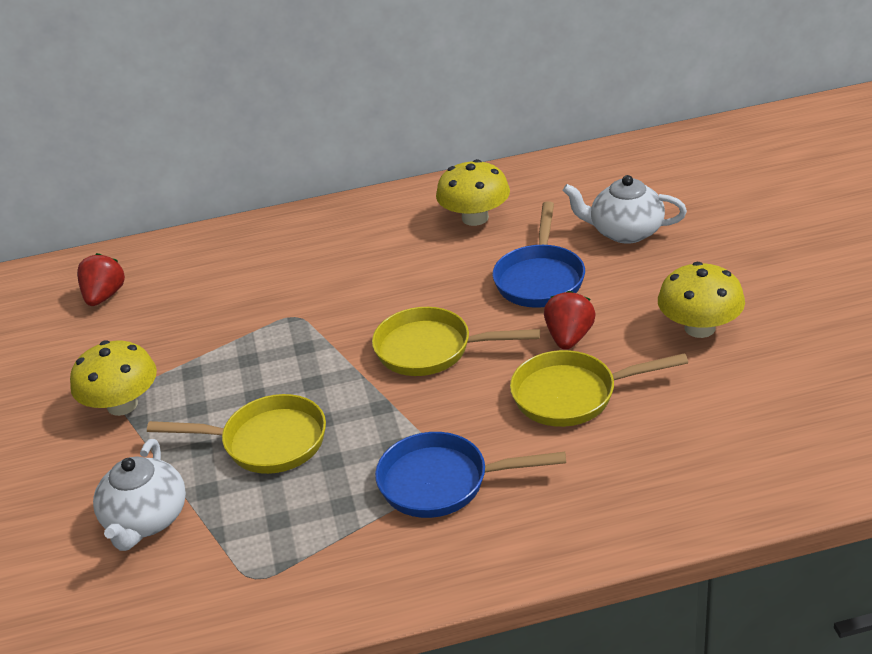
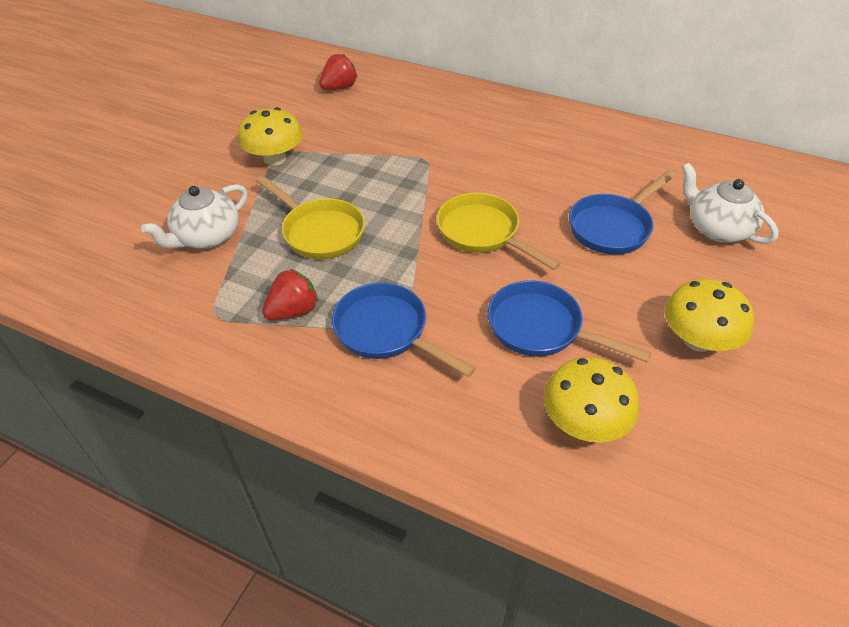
camera: 35 degrees right, 10 degrees up
yellow mushroom [436,159,510,226] -> yellow mushroom moved to [544,357,639,443]
yellow pan [510,350,688,427] -> blue pan [487,280,651,362]
red strawberry [544,291,596,350] -> red strawberry moved to [262,269,318,320]

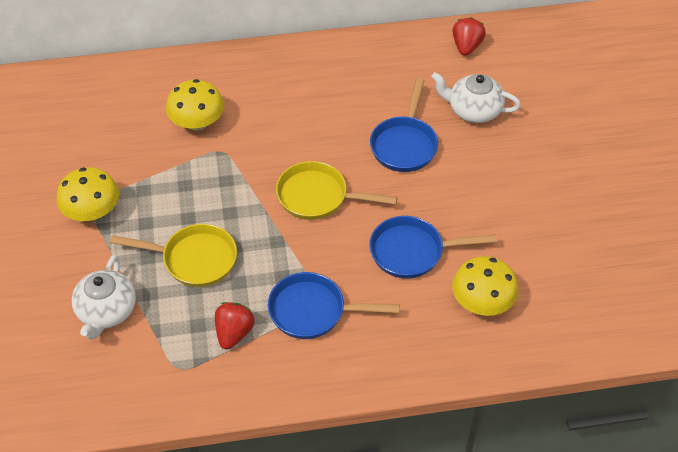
camera: 35 degrees left, 5 degrees up
red strawberry [319,54,358,90] -> red strawberry moved to [452,17,486,56]
yellow mushroom [664,279,754,352] -> yellow mushroom moved to [166,79,224,131]

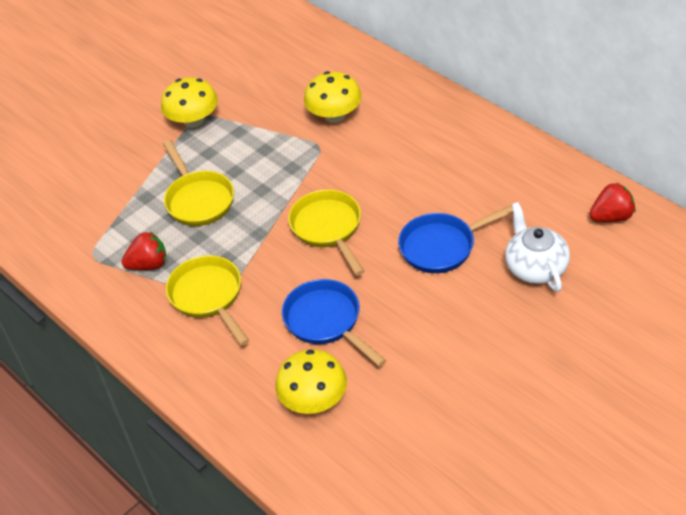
camera: 60 degrees right, 5 degrees down
white teapot [72,255,136,340] -> none
blue pan [268,272,400,339] -> yellow pan [166,255,249,346]

